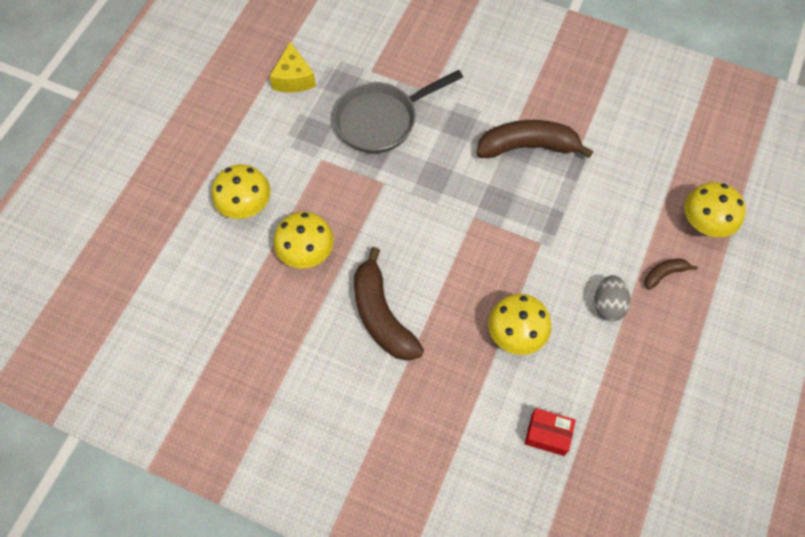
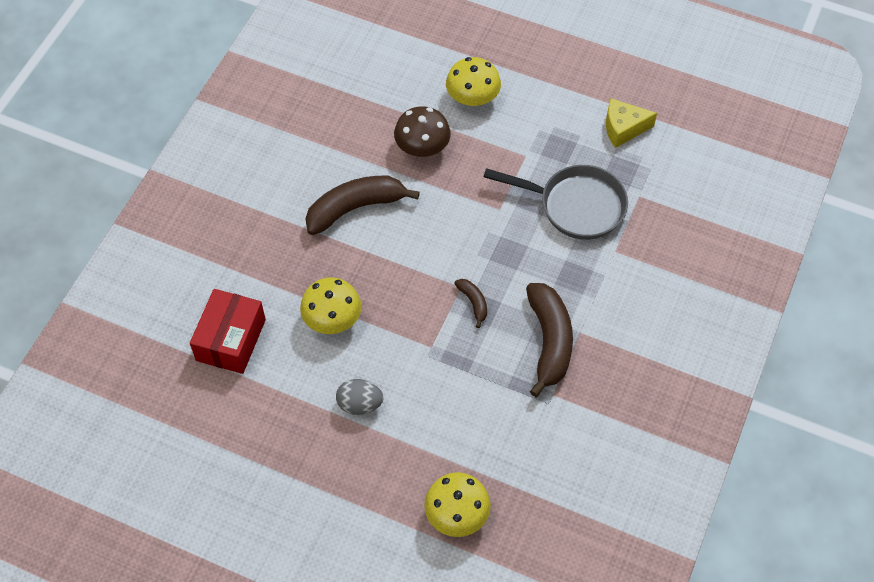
camera: 90 degrees right, 5 degrees down
yellow mushroom [273,212,334,269] -> brown mushroom [394,106,451,157]
grey pan [334,70,463,153] -> grey pan turned 135 degrees clockwise [484,165,628,240]
red box [525,408,576,456] -> red box [190,289,266,374], size x1.68
brown banana [645,259,698,290] -> brown banana moved to [454,279,487,328]

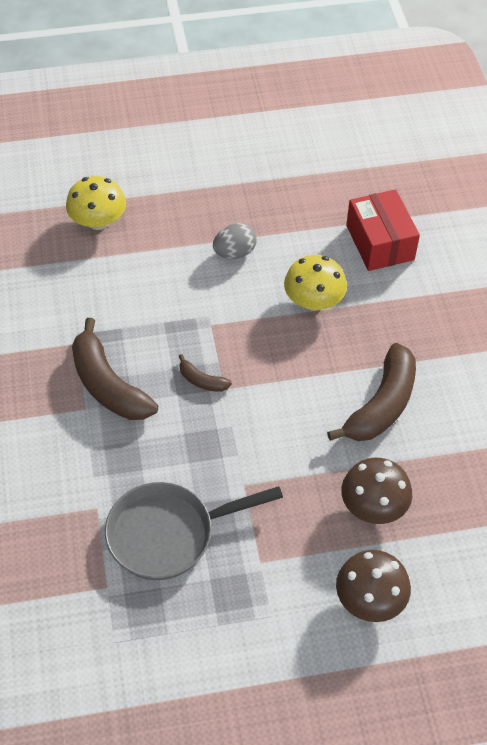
camera: 145 degrees right, 5 degrees down
yellow mushroom [446,57,501,106] -> brown mushroom [336,550,411,622]
yellow cheese [606,98,657,148] -> none

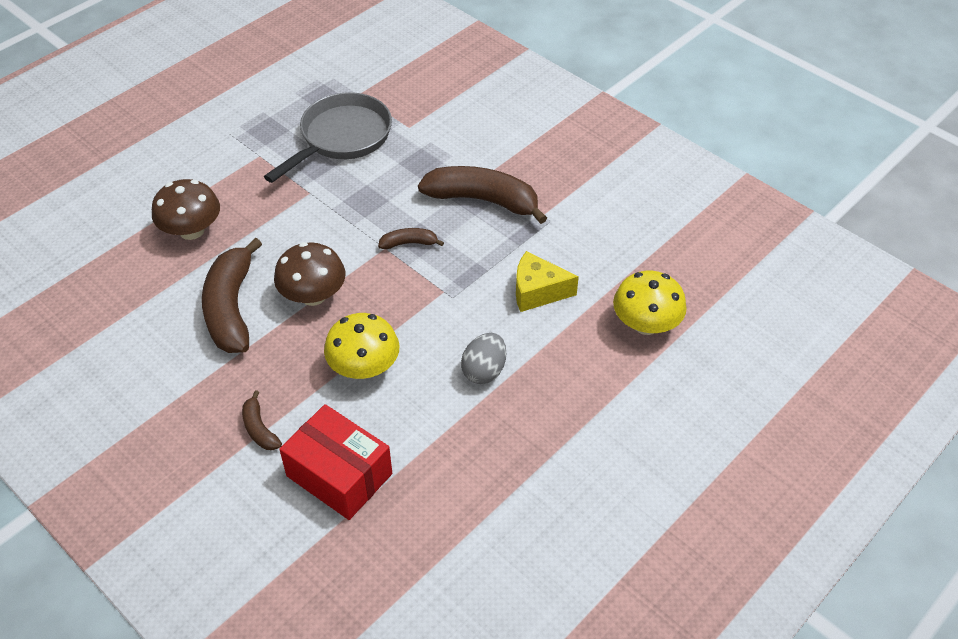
camera: 145 degrees right, 5 degrees down
brown mushroom [336,550,411,622] -> brown mushroom moved to [274,242,345,306]
none -> brown banana [242,390,282,450]
none -> yellow cheese [516,251,579,312]

